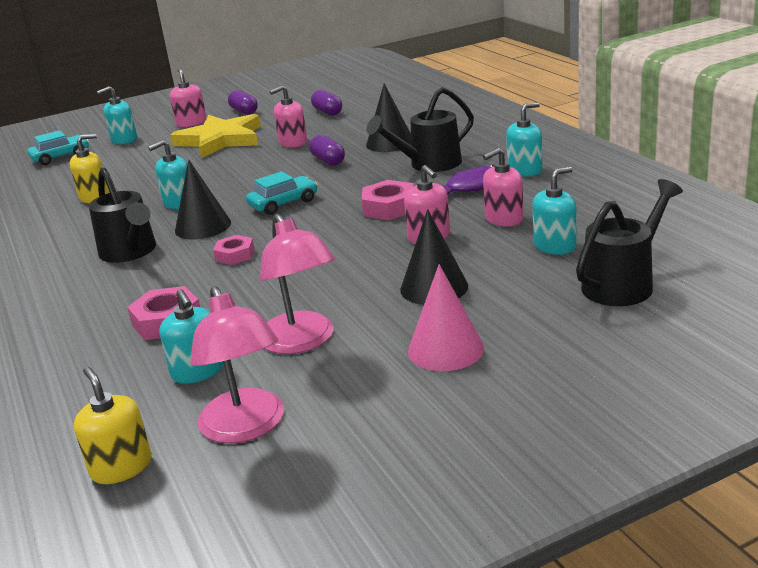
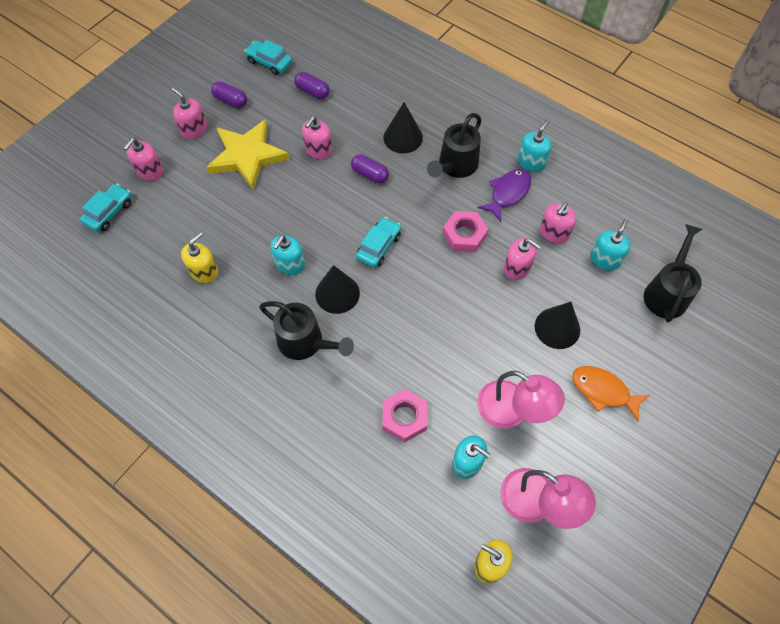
camera: 30 degrees left, 35 degrees up
turquoise soap dispenser [97,86,137,144] -> pink soap dispenser [124,138,163,181]
pink nut [213,235,255,265] -> none
pink cone [408,264,484,371] -> orange fish [572,366,650,422]
none -> turquoise car [244,40,292,75]

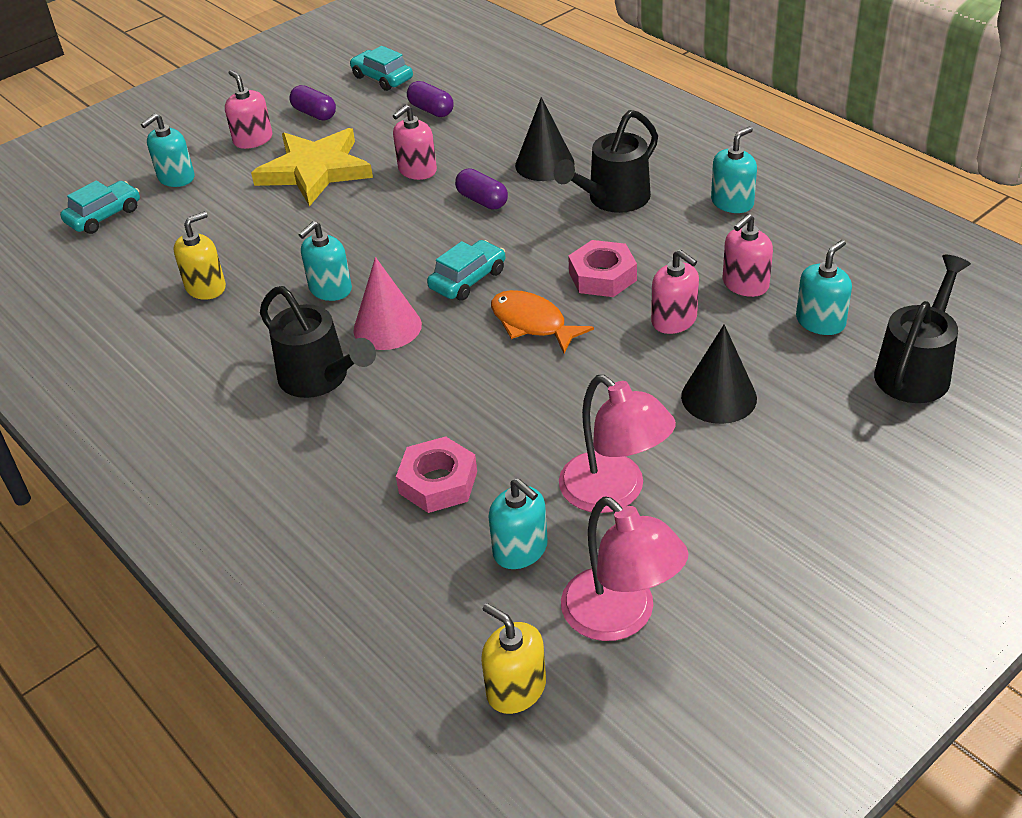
camera: 15 degrees right, 20 degrees down
pink soap dispenser [124,138,163,181] -> turquoise soap dispenser [141,113,195,187]
black cone [315,265,360,314] -> pink cone [353,257,422,350]
purple fish [478,169,531,222] -> none
orange fish [572,366,650,422] -> orange fish moved to [491,290,594,353]

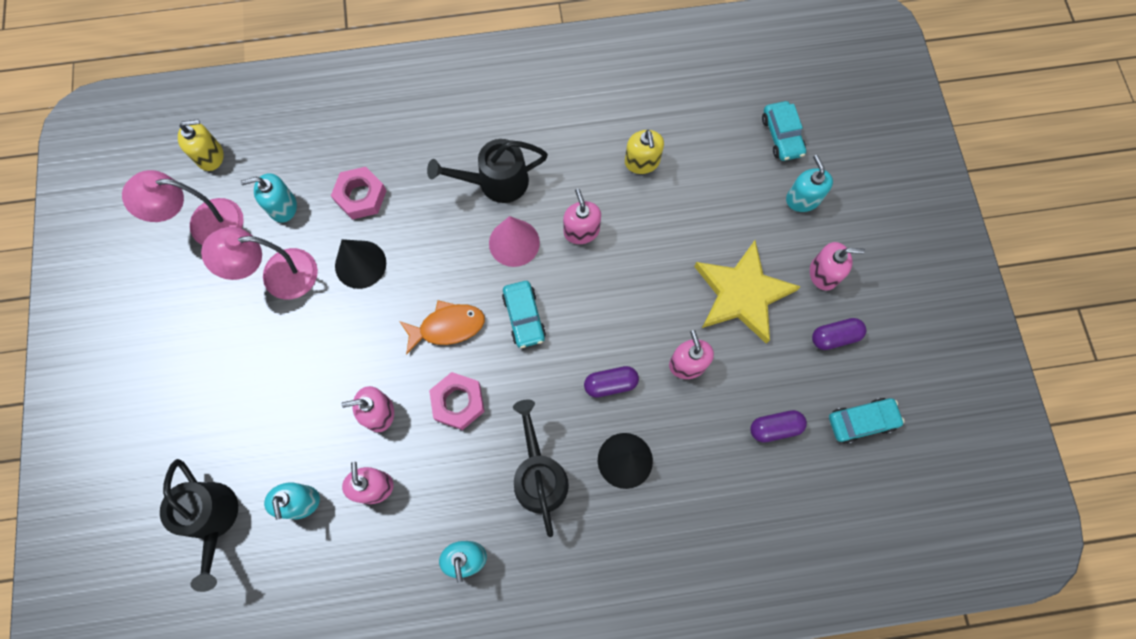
camera: 120 degrees right, 30 degrees up
turquoise soap dispenser [299,221,352,301] -> pink soap dispenser [563,188,601,244]
black cone [681,324,757,424] -> black cone moved to [335,239,386,289]

